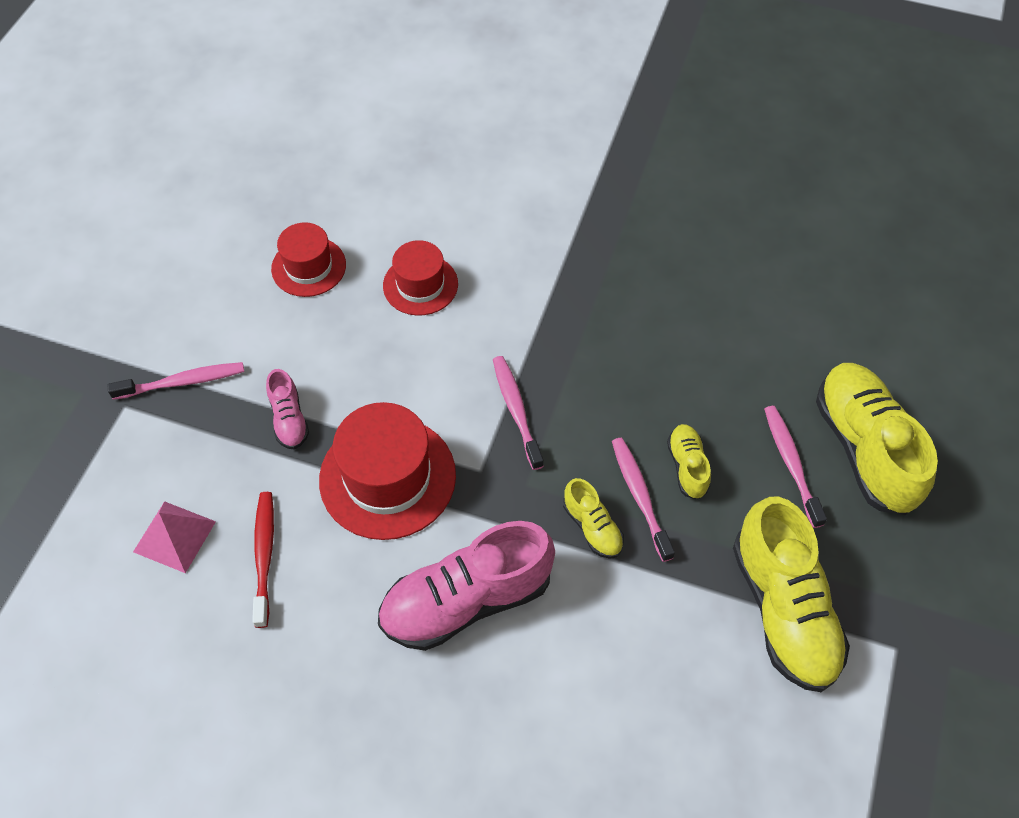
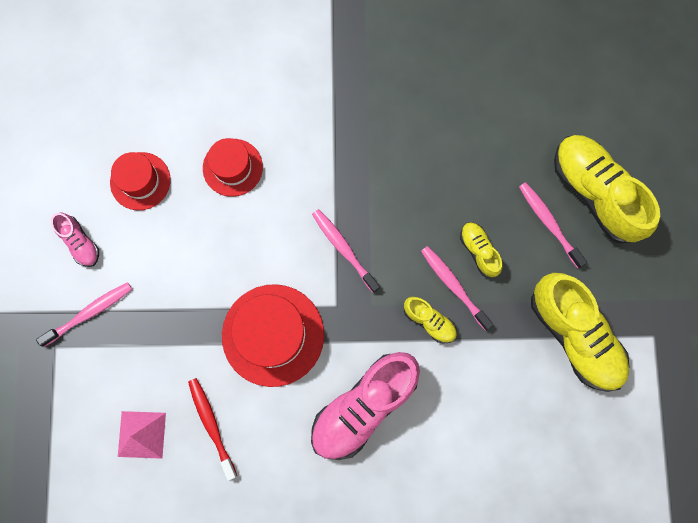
camera: 20 degrees left, 20 degrees up
pink shoe [266,369,309,450] -> pink shoe moved to [51,213,99,267]

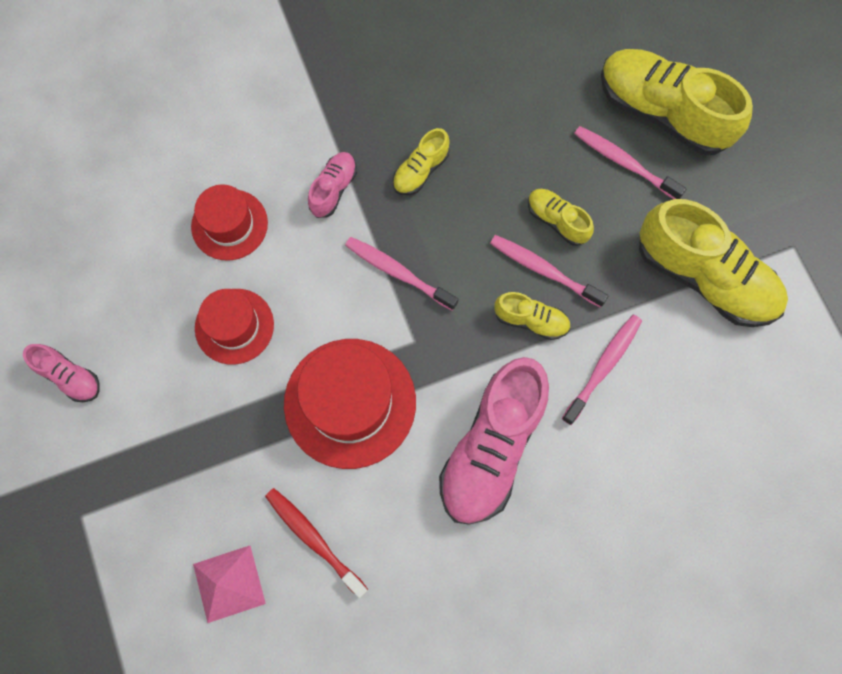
camera: 20 degrees left, 5 degrees down
pink toothbrush [36,282,132,347] -> pink toothbrush moved to [562,315,642,425]
red hat [110,152,170,210] -> red hat moved to [195,289,274,365]
none -> pink shoe [308,152,357,218]
none -> yellow shoe [393,128,450,195]

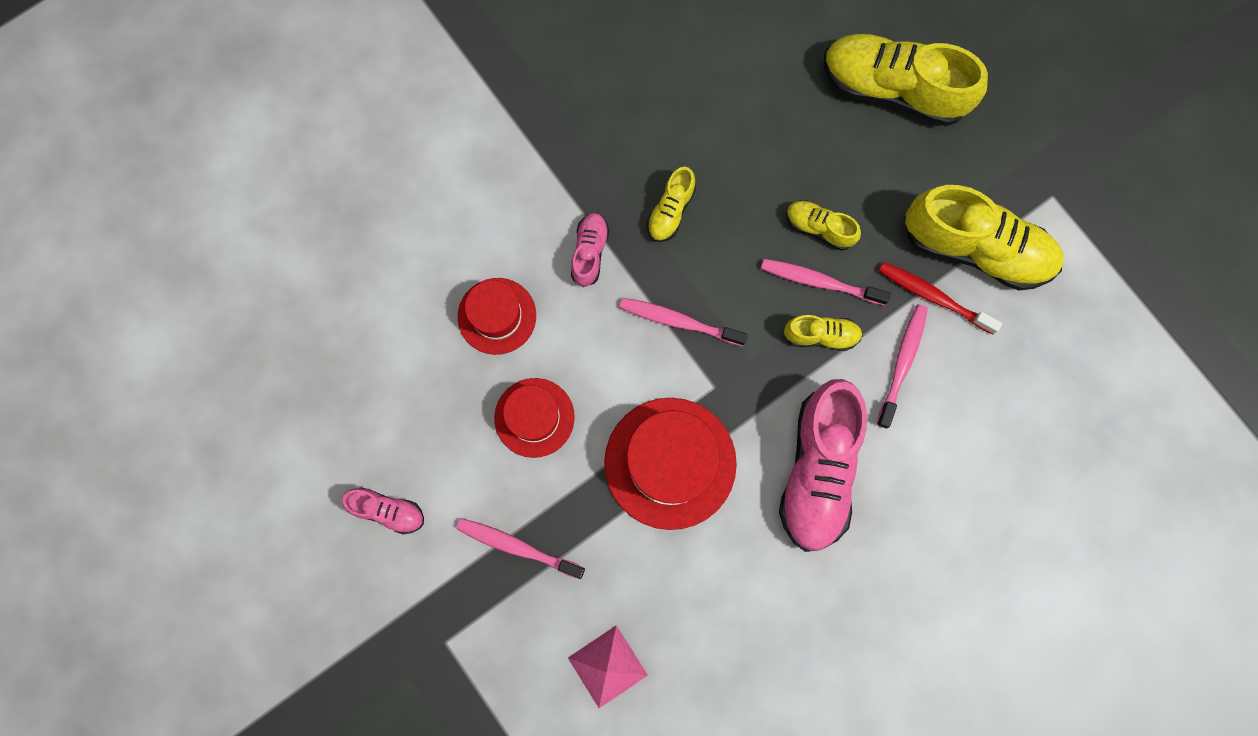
camera: 15 degrees left, 5 degrees up
red toothbrush [265,488,368,598] -> red toothbrush moved to [879,262,1002,334]
pink toothbrush [574,126,686,199] -> pink toothbrush moved to [456,518,585,579]

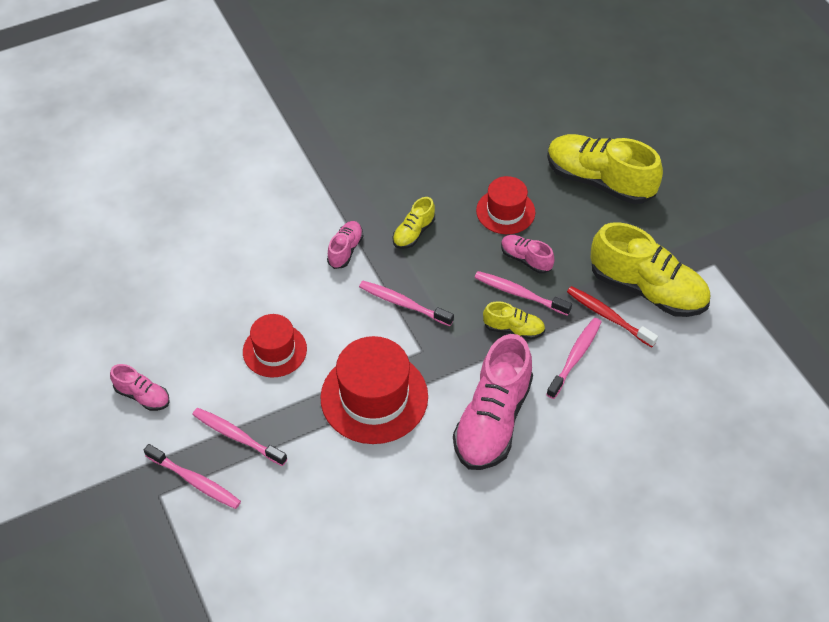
camera: 10 degrees right, 25 degrees down
red hat [458,278,536,355] -> red hat moved to [476,176,535,234]
pink pyramid [568,625,648,708] -> none
yellow shoe [786,200,861,250] -> pink shoe [501,235,554,274]
none -> pink toothbrush [144,444,241,509]

